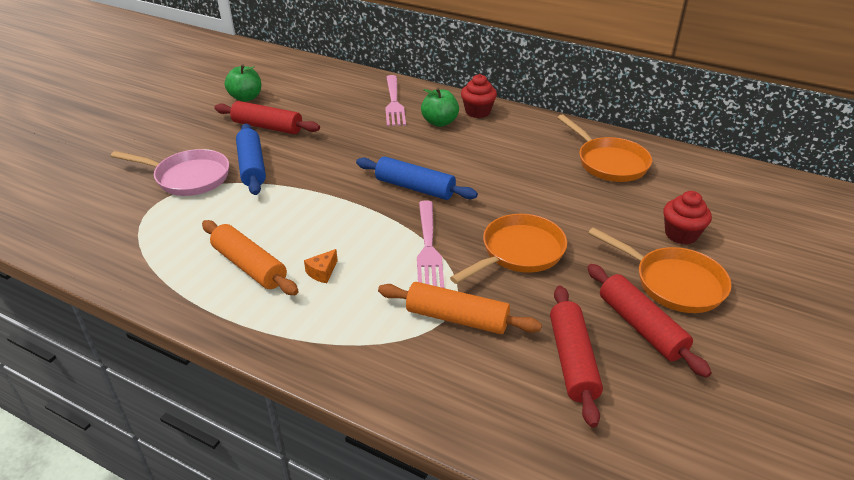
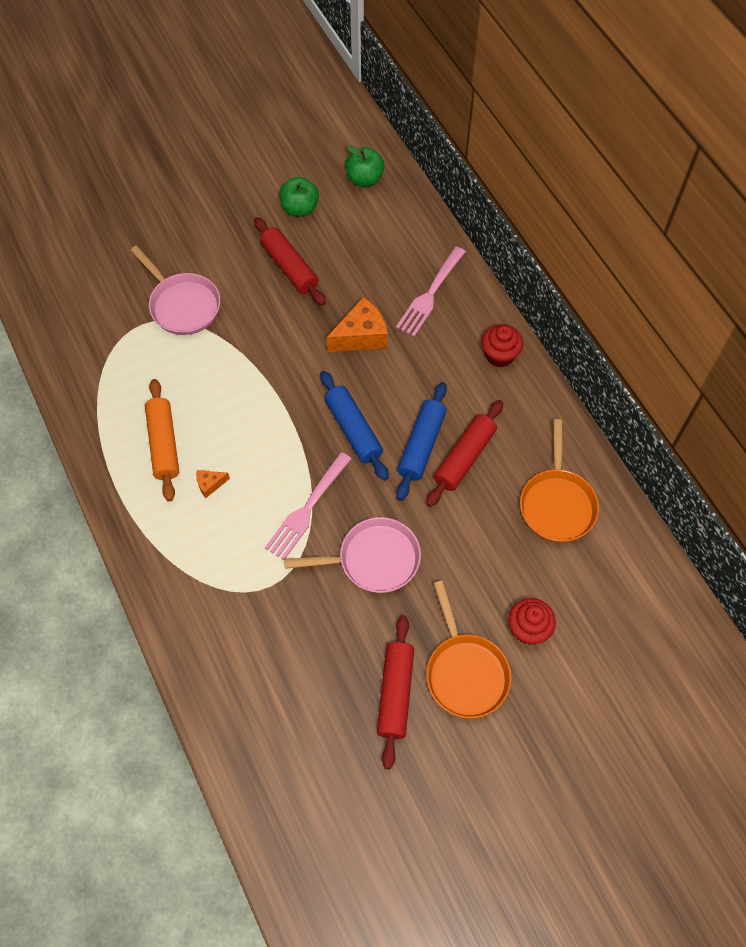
camera: 35 degrees right, 25 degrees up
blue rolling pin [236,123,266,195] -> blue rolling pin moved to [396,382,447,501]
orange rolling pin [378,282,542,334] -> none
green apple [421,88,459,127] -> green apple moved to [345,146,384,187]
orange pan [450,214,567,284] -> pink pan [284,517,421,593]
red rolling pin [550,286,603,428] -> red rolling pin moved to [426,400,503,507]
none -> orange cheese [326,297,388,352]

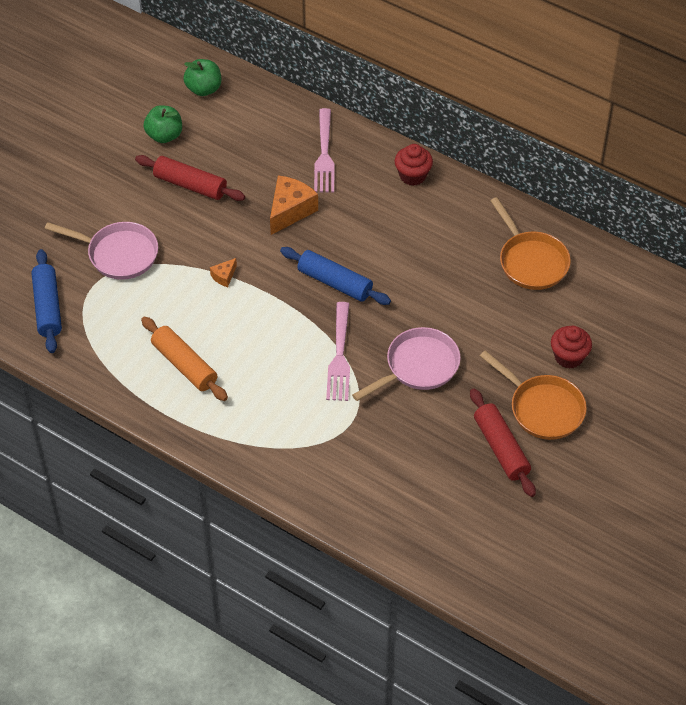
camera: 30 degrees left, 10 degrees down
orange cheese [196,470,230,498] -> orange cheese moved to [210,258,237,287]
blue rolling pin [396,382,447,501] -> blue rolling pin moved to [31,249,62,353]
red rolling pin [426,400,503,507] -> none

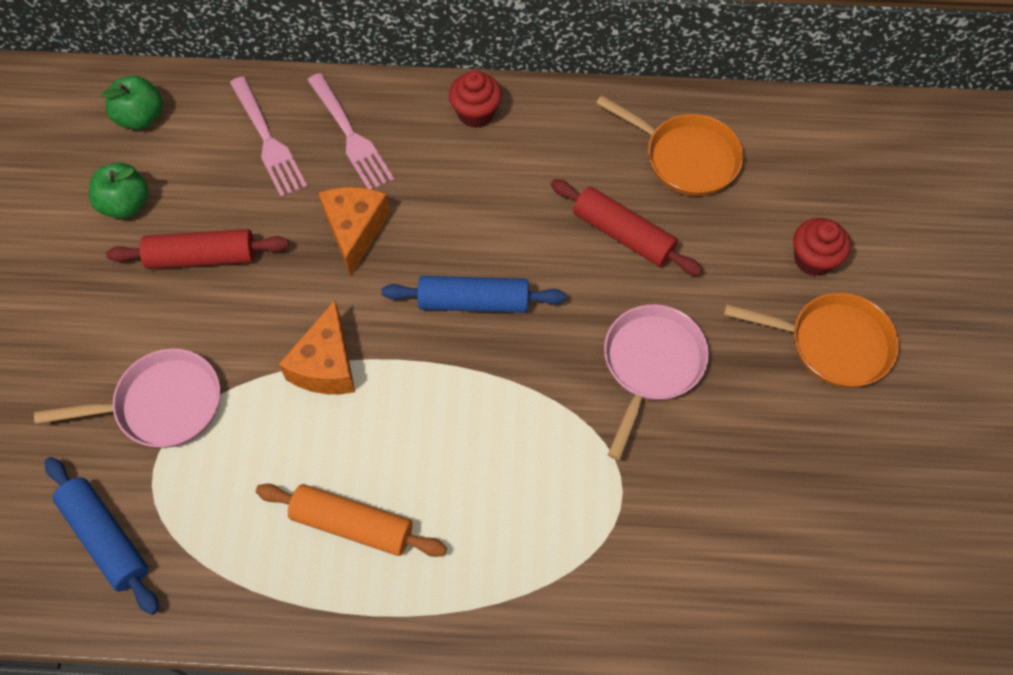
camera: 30 degrees left, 10 degrees up
orange cheese [210,258,237,287] -> orange cheese [279,300,355,394], size x2.04
pink fork [326,302,350,401] -> pink fork moved to [230,76,307,197]
red rolling pin [470,388,536,497] -> red rolling pin moved to [551,179,703,276]

